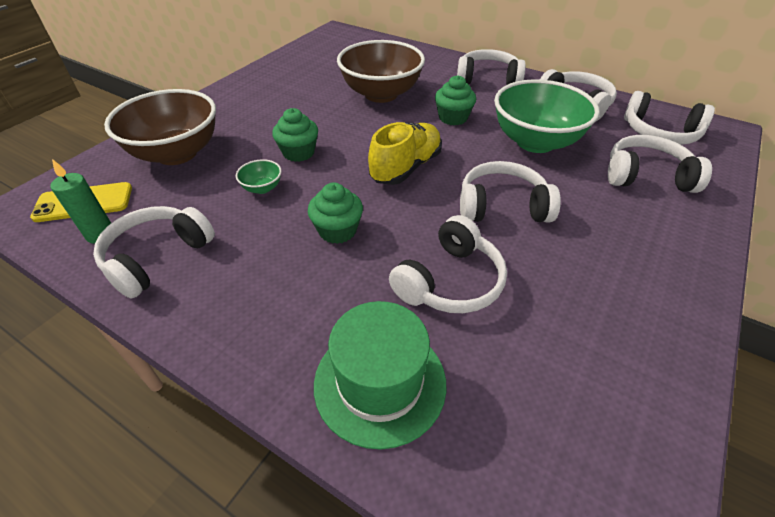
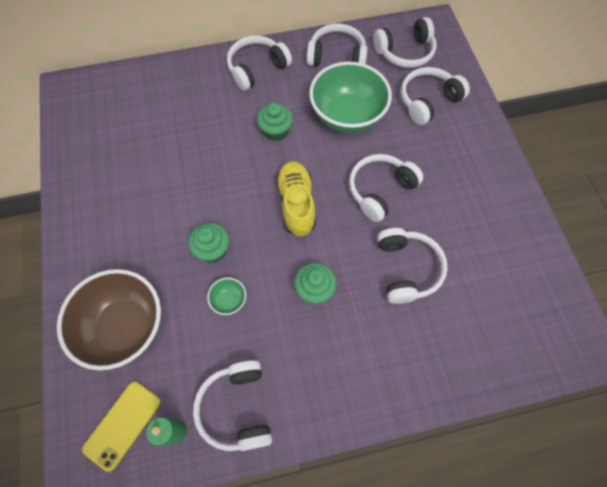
camera: 45 degrees left, 20 degrees up
green hat [314,301,446,450] -> none
brown bowl [337,40,425,103] -> none

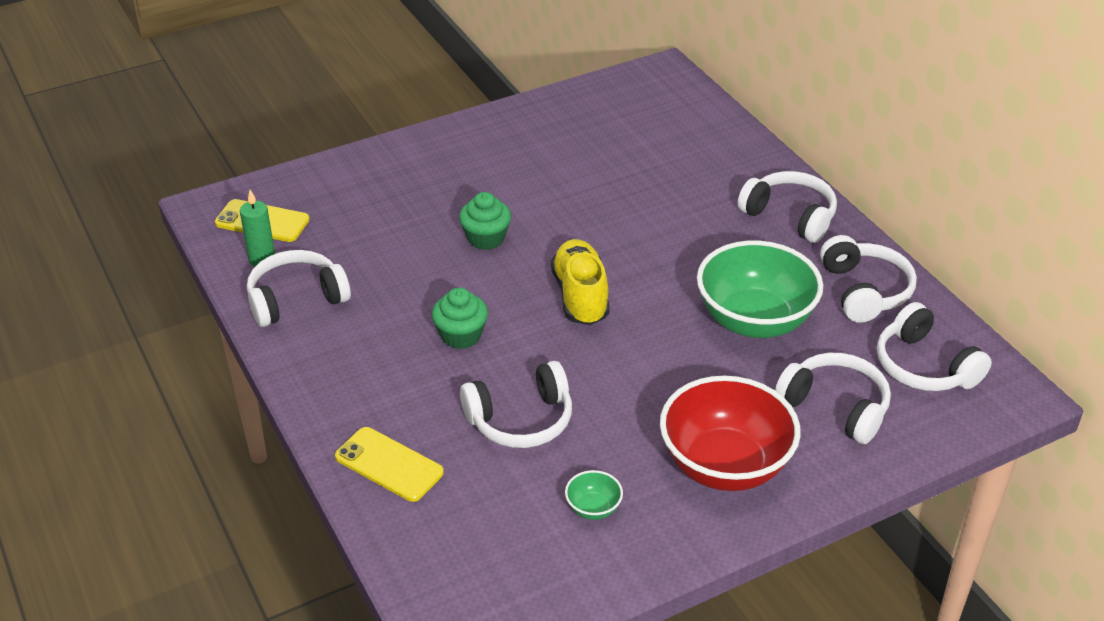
camera: 75 degrees right, 25 degrees down
brown bowl [57,269,161,370] -> none
green bowl [207,278,246,315] -> green bowl moved to [565,470,623,520]
green cupcake [257,103,293,141] -> none
yellow shoe [276,161,316,236] -> yellow shoe turned 75 degrees counterclockwise [551,239,610,325]
white headphones [349,154,423,222] -> none
none -> yellow phone [335,427,444,502]
none -> red bowl [660,376,801,491]

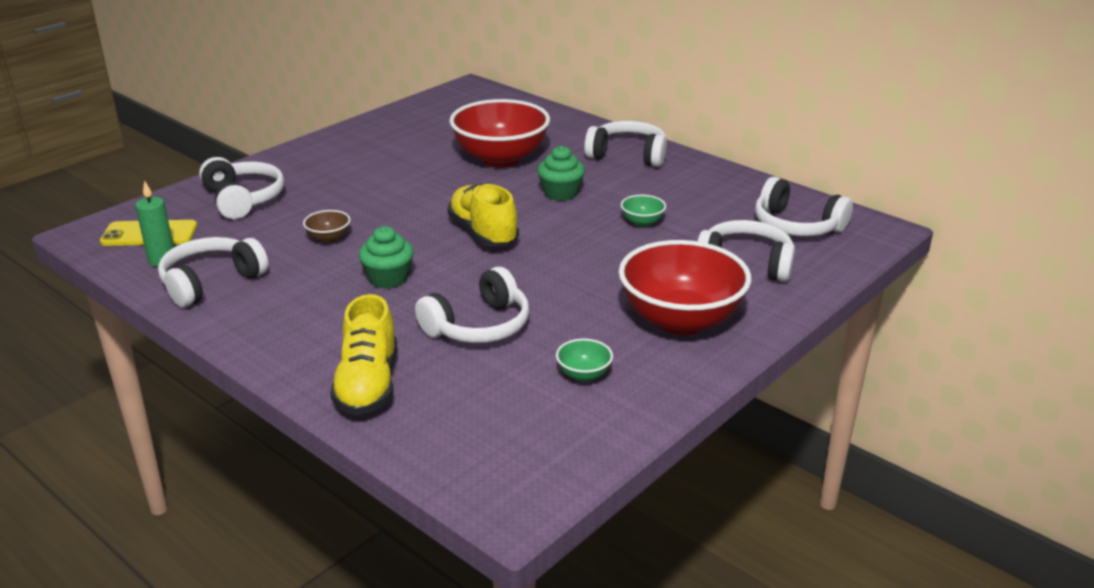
camera: 20 degrees left, 10 degrees down
yellow phone [335,427,444,502] -> yellow shoe [330,294,397,415]
green cupcake [459,192,511,250] -> green cupcake moved to [538,146,585,201]
green bowl [697,241,823,338] -> green bowl [621,195,666,227], size x0.41
white headphones [820,235,917,323] -> white headphones moved to [199,157,284,219]
none -> brown bowl [303,210,351,243]
none -> red bowl [449,99,550,167]

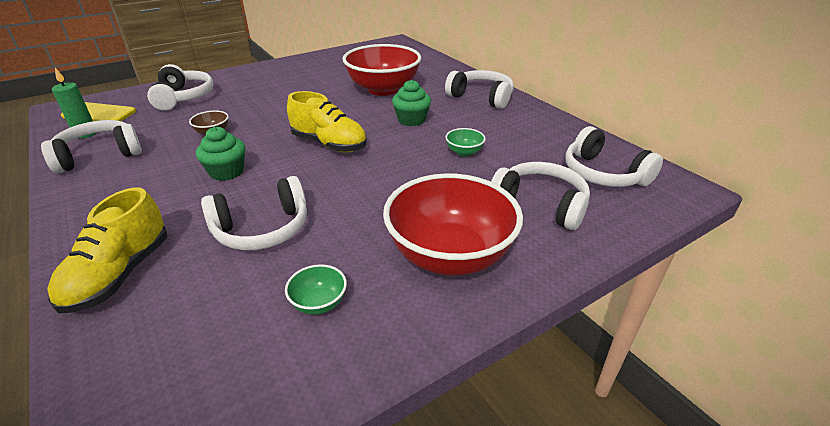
camera: 15 degrees right, 5 degrees up
yellow shoe [447,184,519,247] -> yellow shoe turned 135 degrees clockwise [287,91,367,152]

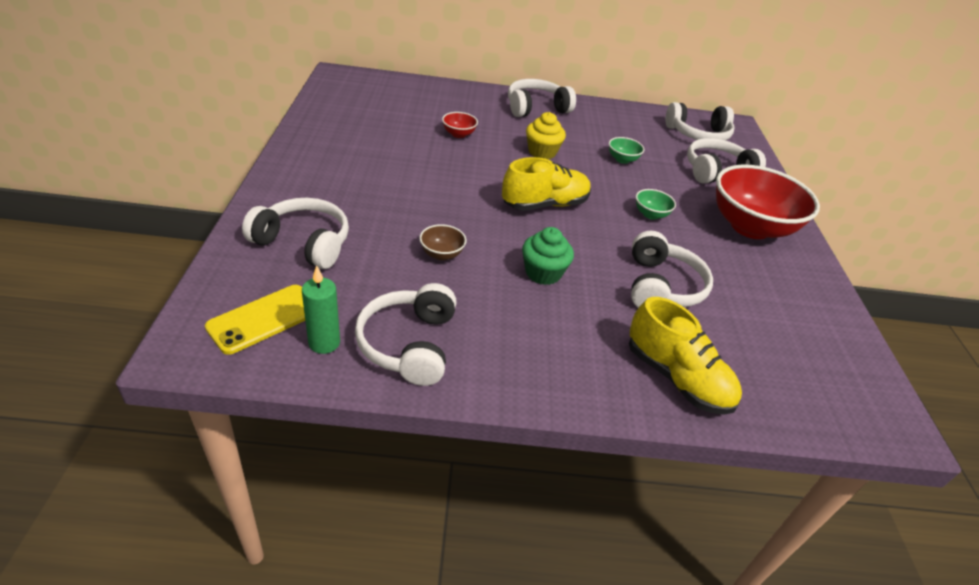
camera: 60 degrees left, 5 degrees up
green bowl [285,264,347,315] -> green bowl moved to [636,189,676,220]
red bowl [343,44,421,96] -> red bowl [442,112,478,138], size x0.41
green cupcake [392,80,431,126] -> yellow cupcake [526,112,566,159]

